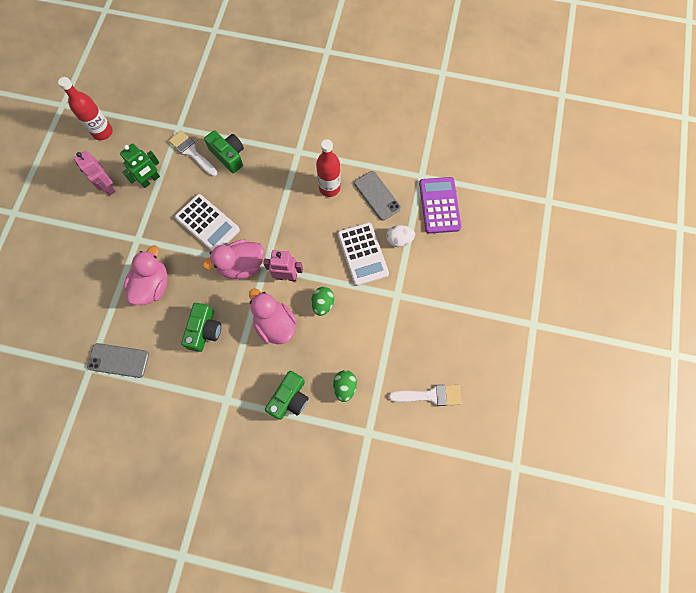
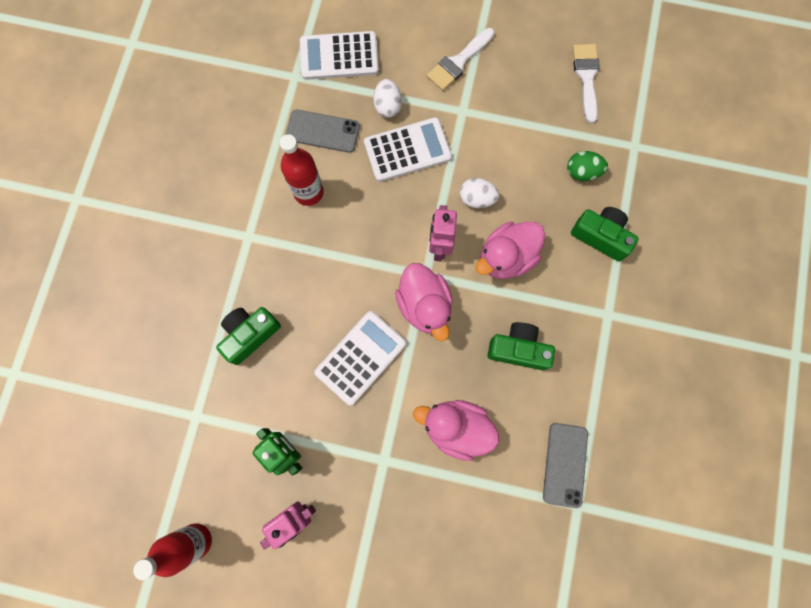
camera: 90 degrees left, 5 degrees up
white brush [169,131,217,177] -> white brush moved to [427,28,495,91]
green egg [311,287,334,316] -> white egg [460,178,499,208]
grey phone [354,171,401,221] -> grey phone turned 45 degrees clockwise [285,110,360,153]
purple calculator [419,177,461,234] -> white calculator [300,31,379,80]

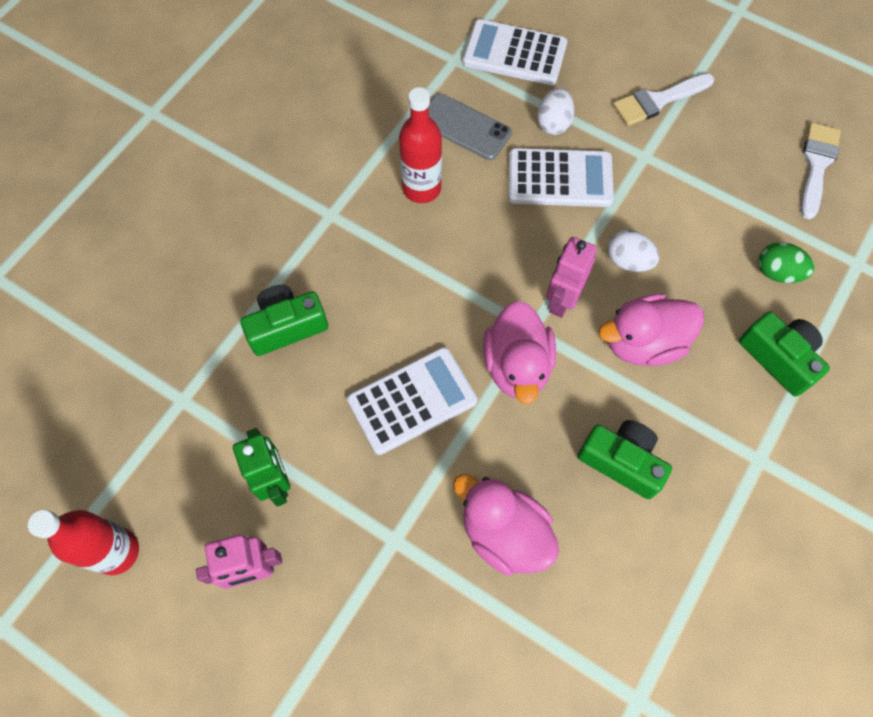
camera: 20 degrees right, 10 degrees down
grey phone [543,423,588,508] -> none

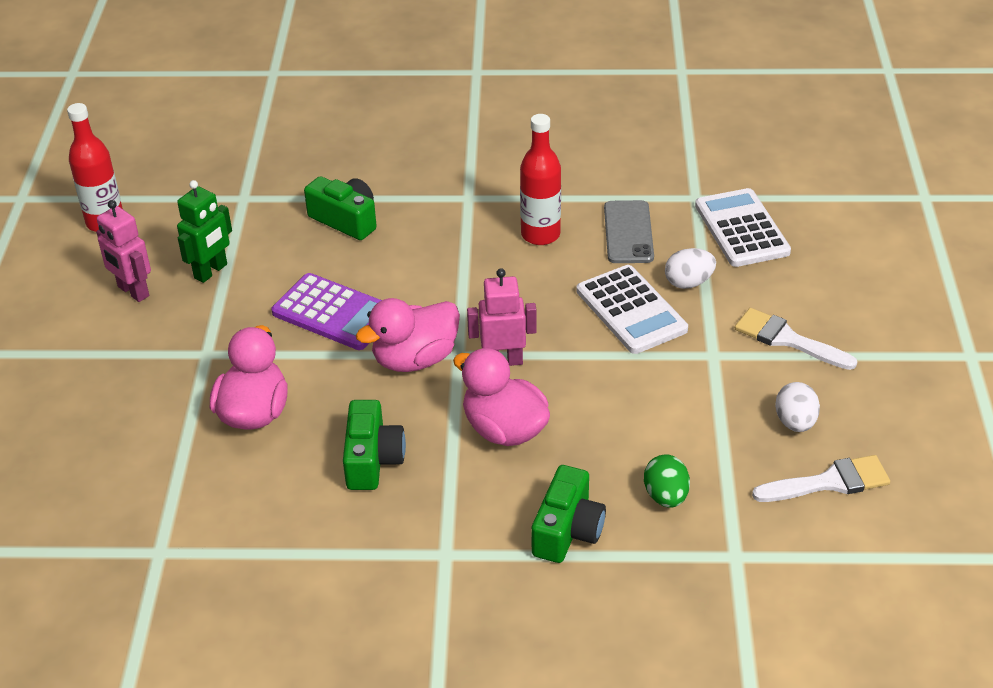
camera: 60 degrees right, 25 degrees down
white calculator [347,347,477,455] -> purple calculator [271,273,382,350]
white egg [608,230,659,272] -> white egg moved to [775,382,820,432]

